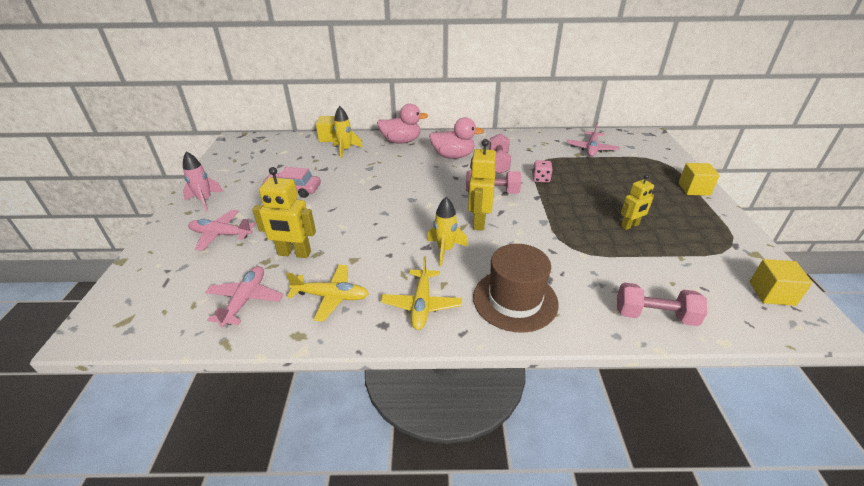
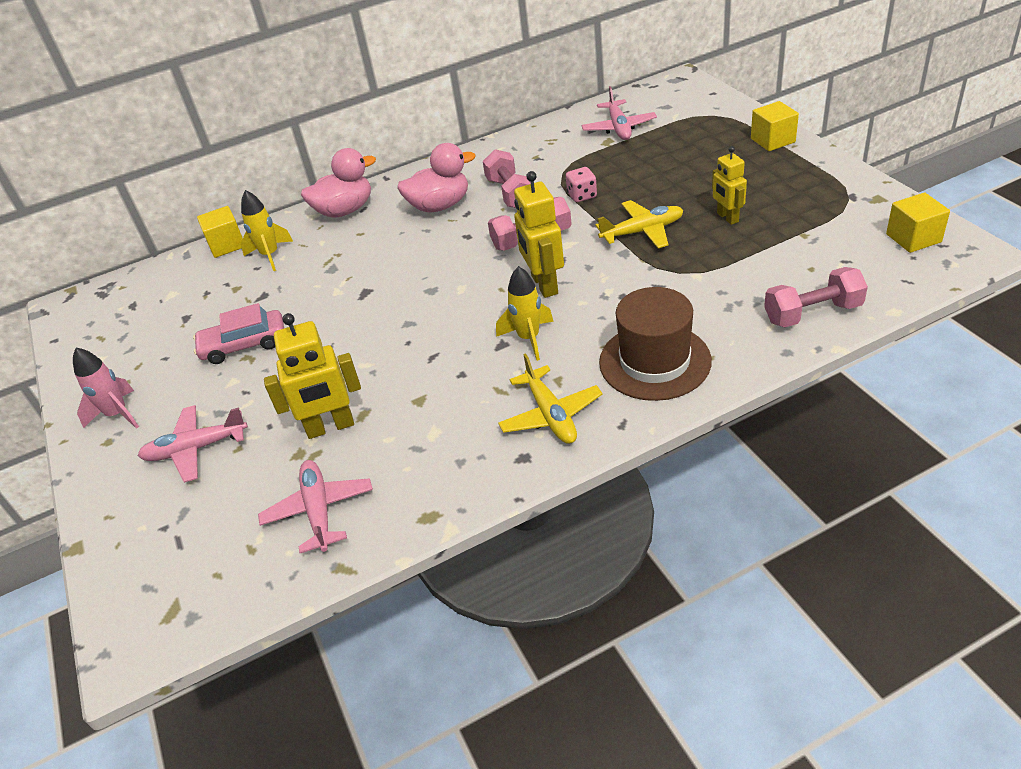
camera: 20 degrees left, 5 degrees up
yellow plane [286,265,369,322] -> yellow plane moved to [596,200,683,248]
yellow robot [621,174,654,230] -> yellow robot turned 120 degrees clockwise [712,146,747,225]

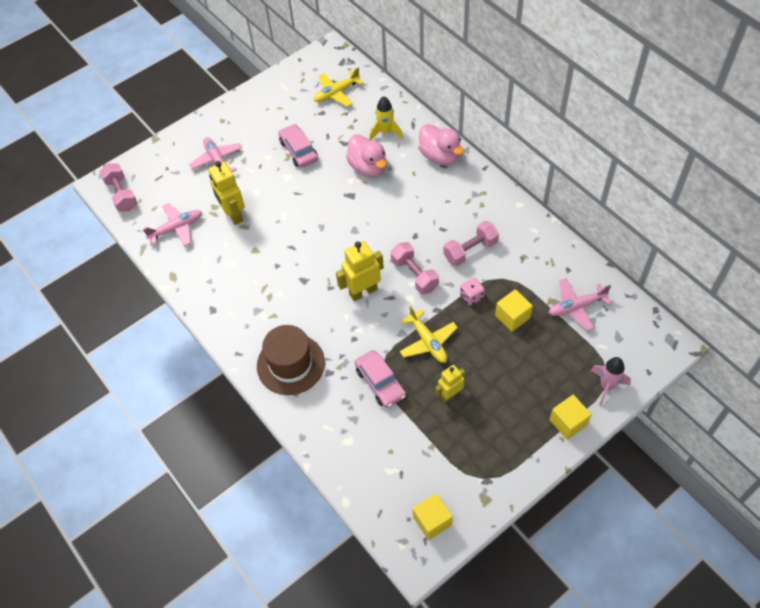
camera: 75 degrees right, 15 degrees up
pink rocket [73,348,139,429] -> pink rocket moved to [591,357,631,406]
yellow cube [197,206,243,258] -> yellow cube moved to [495,289,533,332]
pink duck [397,143,476,213] -> pink duck moved to [346,134,387,177]
yellow rocket [496,266,554,361] -> none
yellow plane [498,353,603,444] -> yellow plane moved to [314,67,363,107]
pink dumbbell [764,267,868,327] -> pink dumbbell moved to [99,163,137,212]
none -> pink car [355,350,406,408]

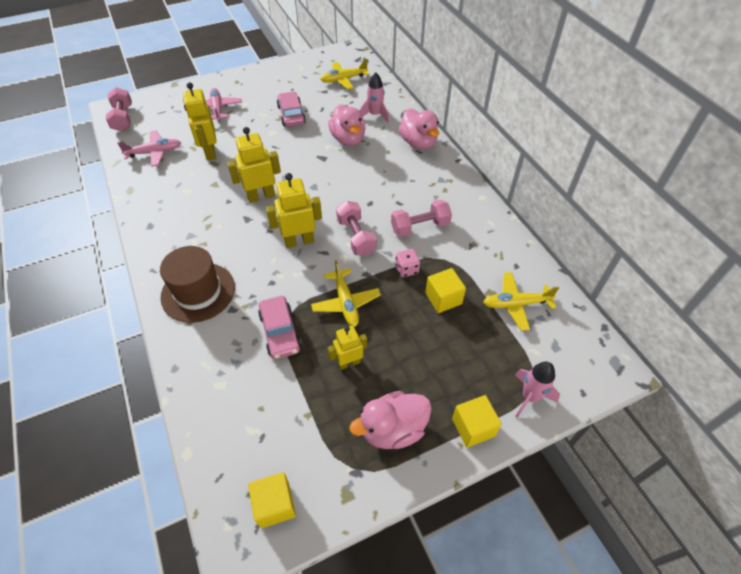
camera: 10 degrees right, 5 degrees down
yellow rocket [369,96,403,141] -> pink rocket [359,72,389,123]
pink plane [549,278,612,331] -> yellow plane [483,272,559,331]
none -> yellow robot [227,127,281,203]
none -> pink duck [349,391,432,449]

